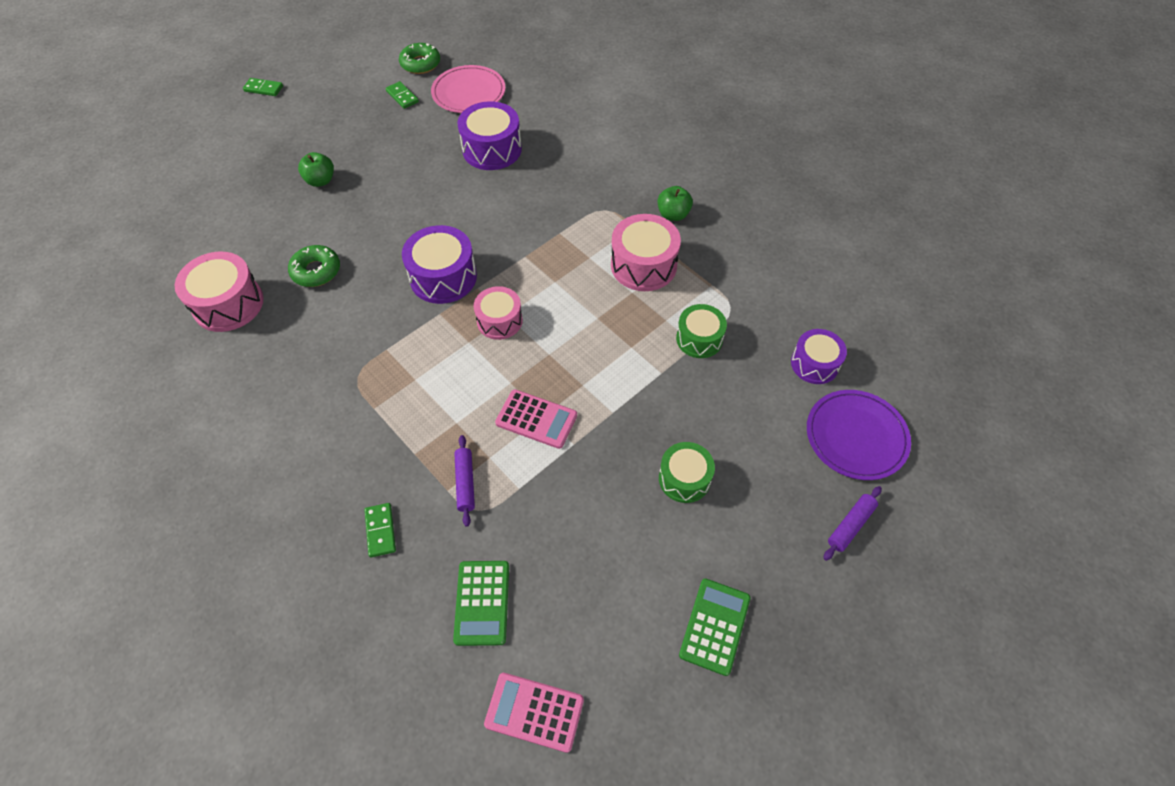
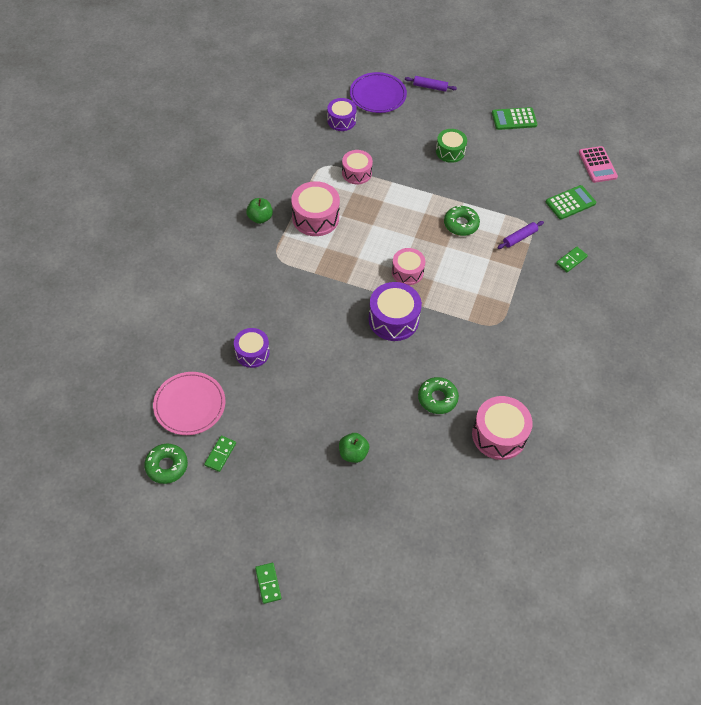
camera: 120 degrees left, 0 degrees up
purple drum [457,101,522,170] -> purple drum [234,328,270,368], size x0.66
pink calculator [495,389,577,449] -> green donut [444,205,480,236]
green drum [676,304,727,358] -> pink drum [342,150,373,184]

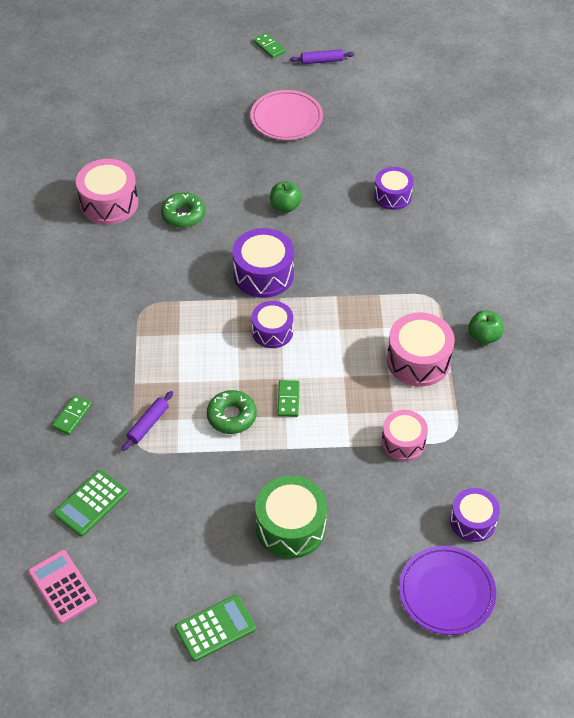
camera: 160 degrees right, 5 degrees down
green donut [144,443,188,484] -> none
pink plate [153,372,225,435] -> pink plate moved to [251,90,323,140]
green domino [204,436,236,472] -> green domino moved to [277,380,300,417]
green apple [339,433,369,463] -> green apple moved to [270,181,302,212]
pink drum [392,248,426,285] -> purple drum [252,301,293,348]
purple rolling pin [405,76,457,92] -> purple rolling pin moved to [290,49,355,64]
green drum [436,129,467,163] -> green drum [255,476,327,559], size x1.52

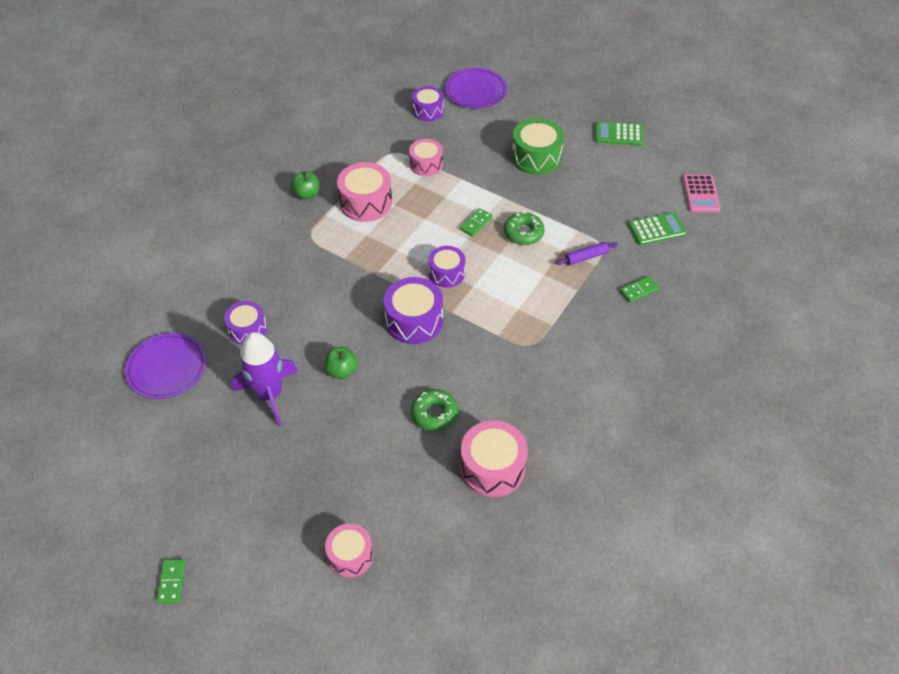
camera: 145 degrees left, 0 degrees up
pink plate [251,90,323,140] -> none
purple rolling pin [290,49,355,64] -> none
none -> purple plate [125,333,206,399]
none -> purple rocket [231,332,298,426]
none -> pink drum [325,523,373,578]

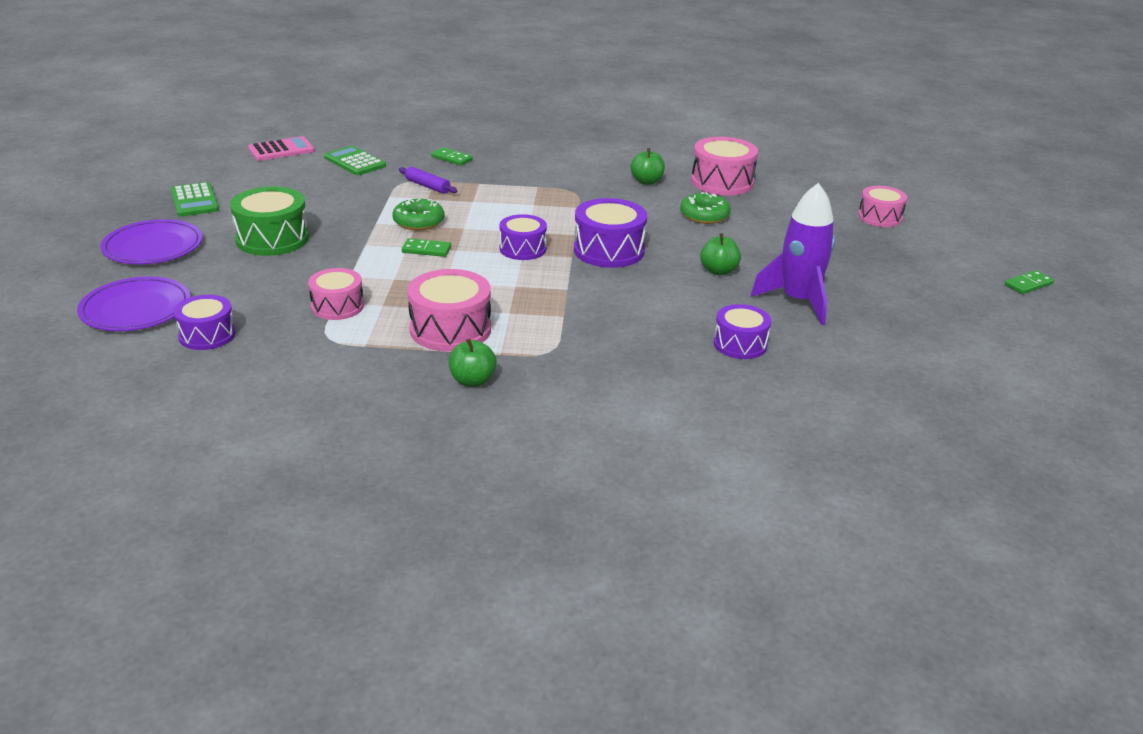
camera: 120 degrees left, 20 degrees down
purple plate [125,333,206,399] -> purple plate moved to [100,219,203,264]
none -> green apple [630,148,665,185]

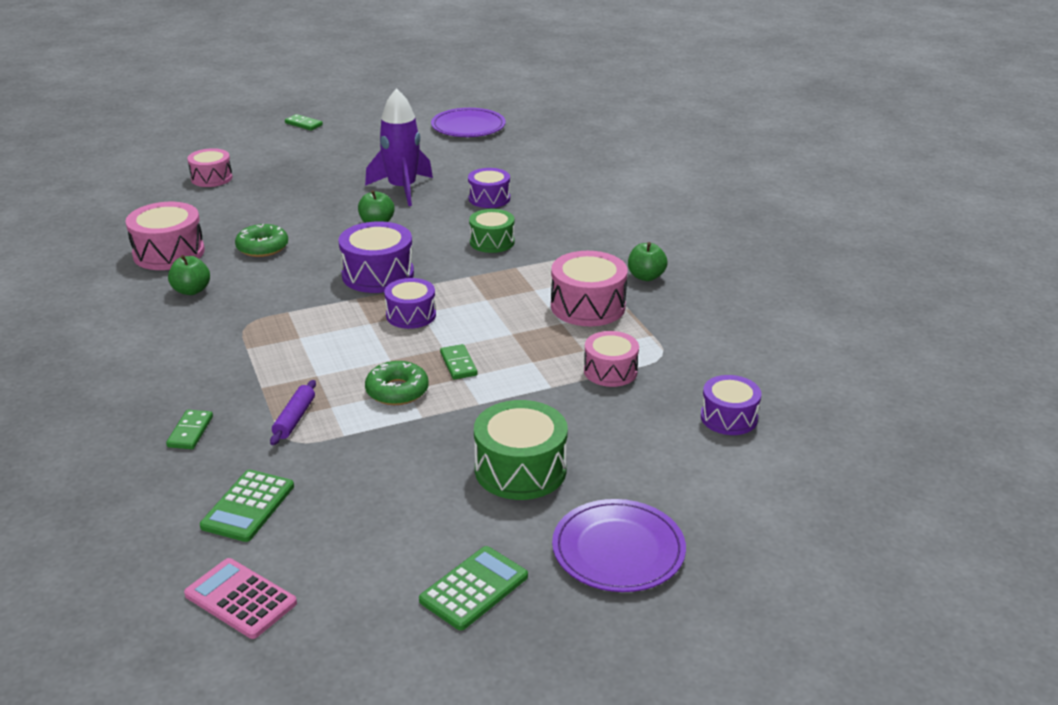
camera: 115 degrees left, 0 degrees up
purple plate [77,277,190,331] -> purple plate moved to [431,108,506,137]
none -> green drum [469,209,514,253]

